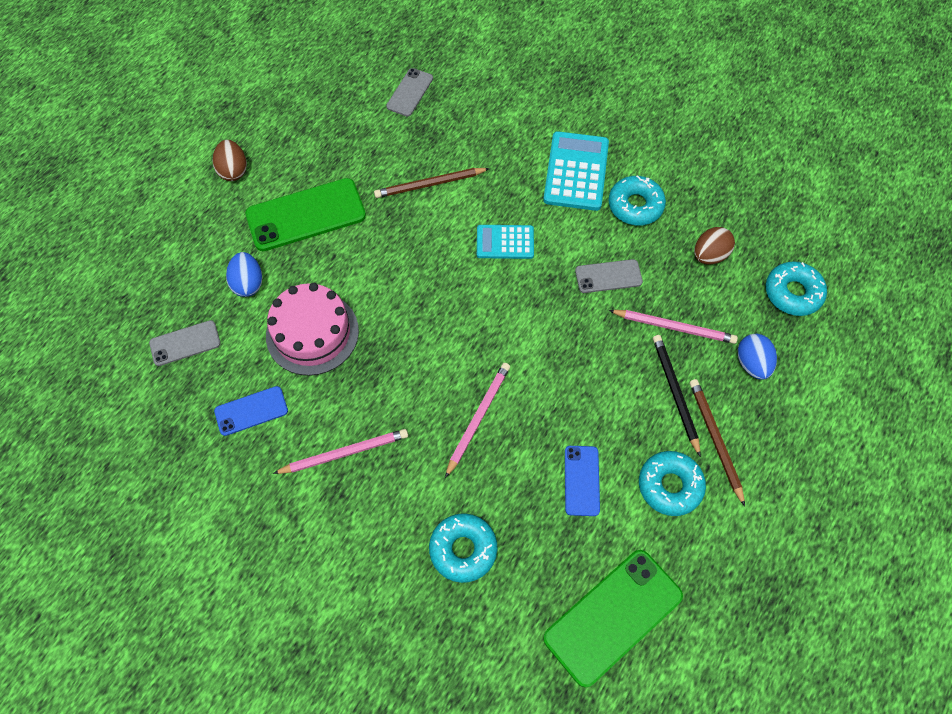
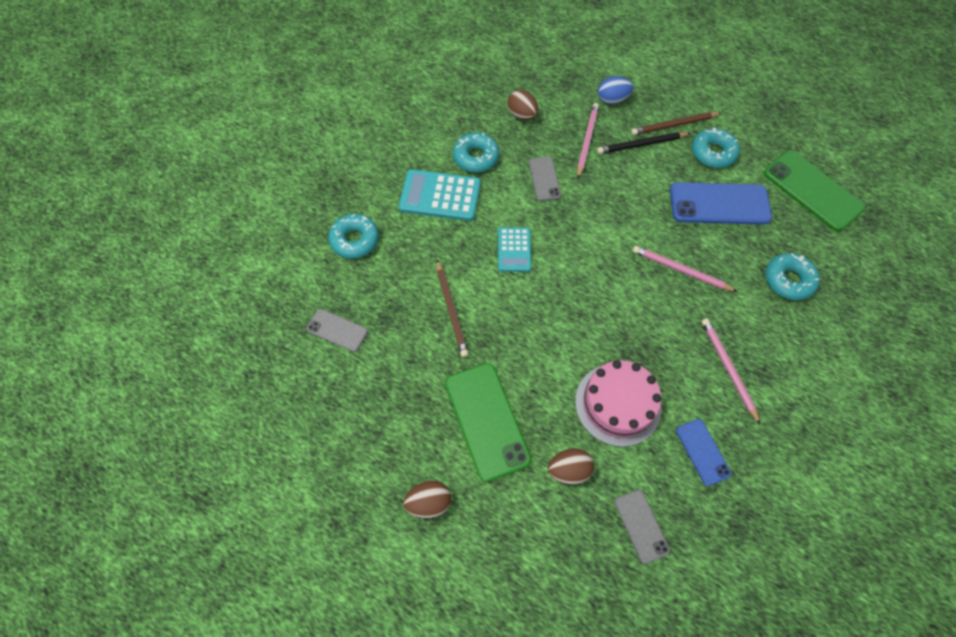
camera: 90 degrees left, 0 degrees up
blue egg [226,252,262,297] -> brown egg [548,448,594,485]
blue phone [565,446,600,516] -> blue phone [670,182,772,225], size x1.83
turquoise donut [766,261,827,316] -> turquoise donut moved to [328,214,379,259]

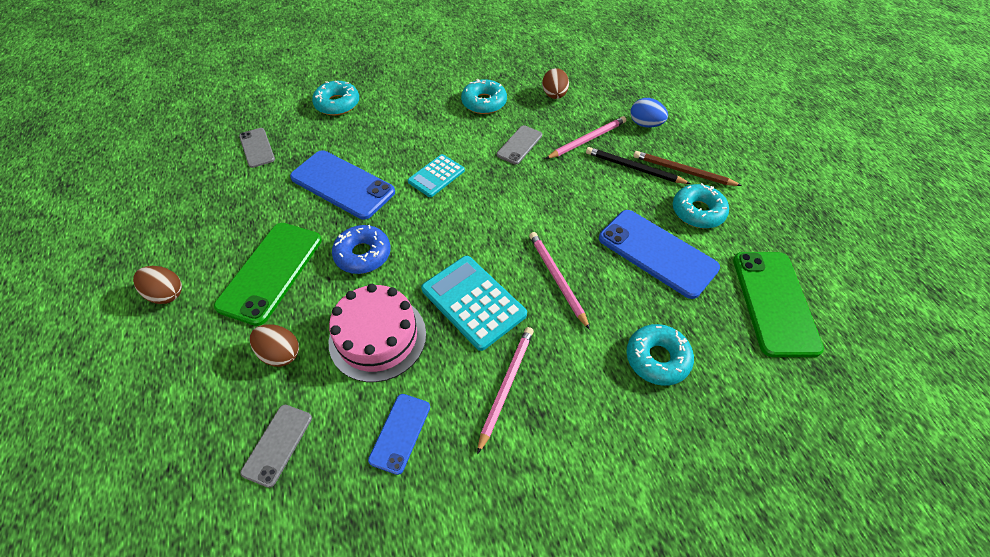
camera: 40 degrees right, 10 degrees down
turquoise calculator [399,169,481,221] -> turquoise calculator moved to [421,256,527,351]
brown pencil [437,260,468,357] -> blue phone [290,150,395,220]
none -> blue donut [332,225,391,274]

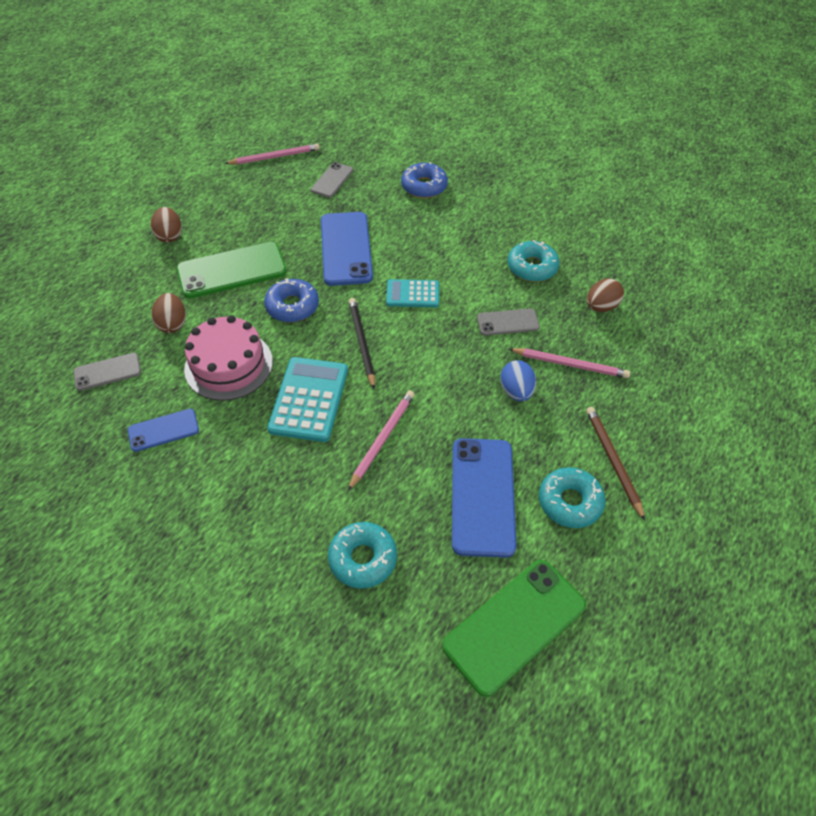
camera: 50 degrees right, 0 degrees up
turquoise donut [312,81,359,115] -> blue donut [401,162,448,198]
pink pencil [477,327,534,454] -> pink pencil moved to [224,143,320,165]
black pencil [586,147,691,184] -> black pencil moved to [349,298,375,389]
blue egg [631,98,668,128] -> blue egg moved to [501,360,536,402]

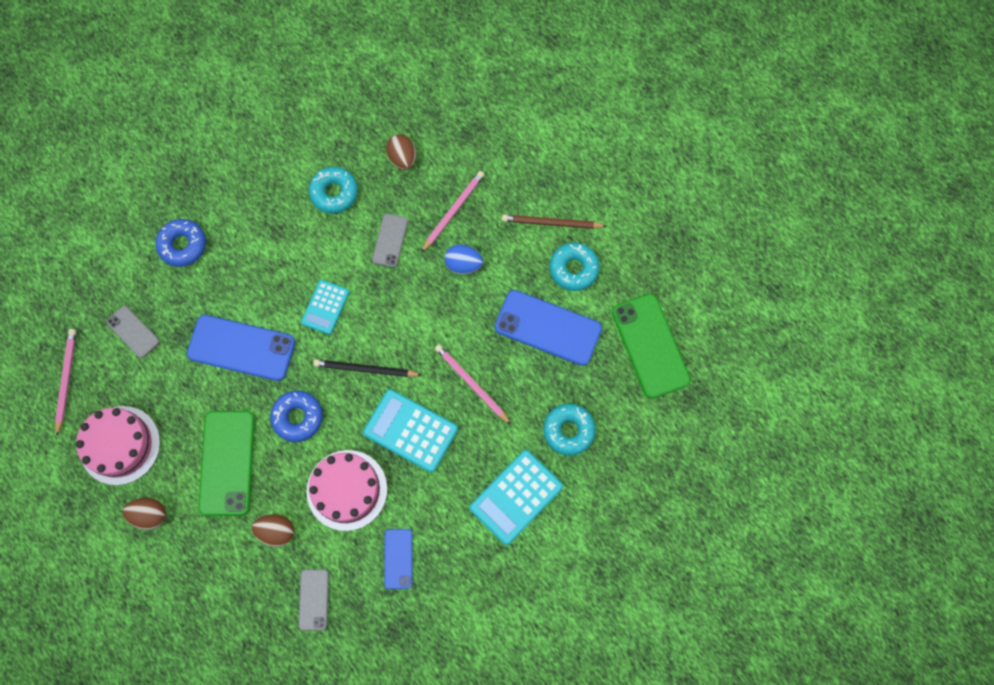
camera: 70 degrees left, 20 degrees up
none -> pink cake [76,406,160,485]
none -> turquoise calculator [469,450,563,545]

